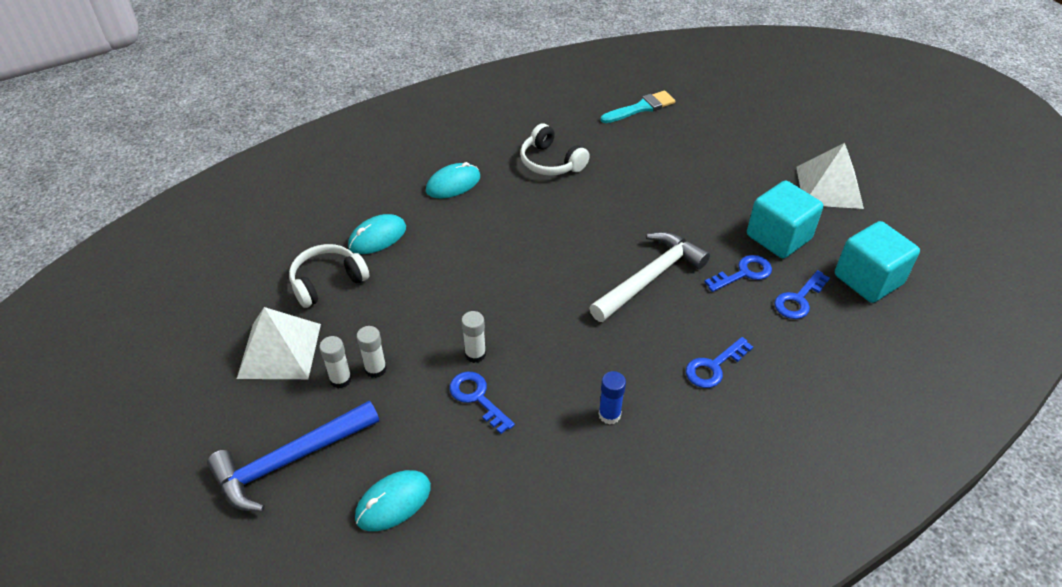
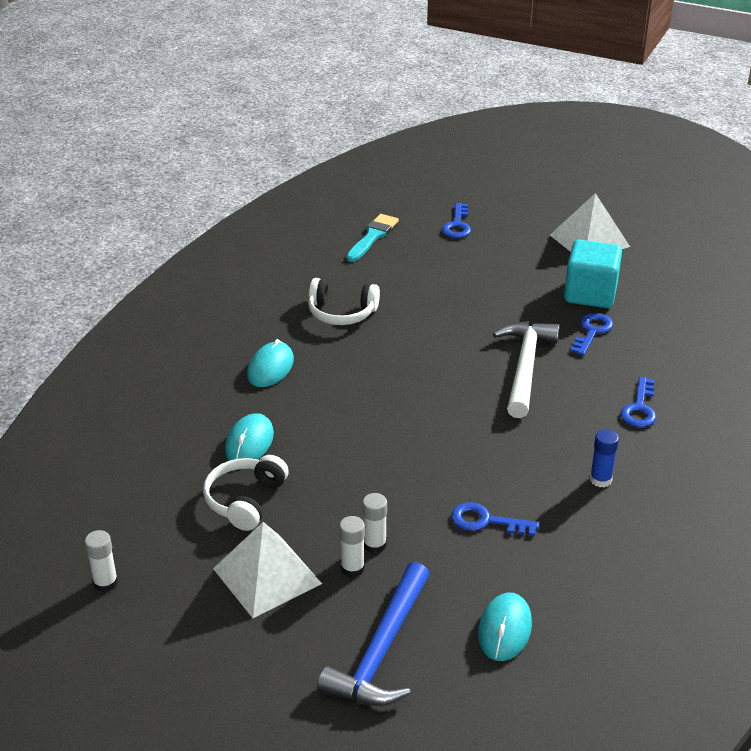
camera: 35 degrees left, 10 degrees down
white glue stick [461,311,486,363] -> white glue stick moved to [85,530,118,592]
blue key [775,270,830,319] -> blue key moved to [442,203,471,238]
turquoise cube [835,221,920,303] -> none

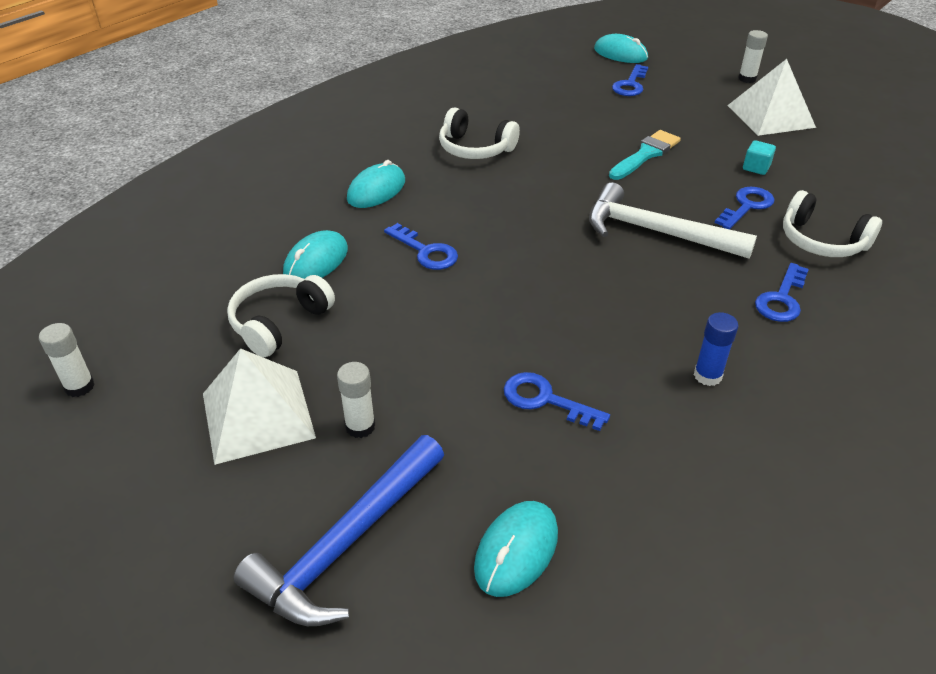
camera: 15 degrees right, 5 degrees up
turquoise brush [346,214,399,262] -> turquoise brush moved to [609,130,681,180]
white glue stick [362,493,387,554] -> white glue stick moved to [738,30,768,83]
white hammer [493,321,560,418] -> white hammer turned 90 degrees counterclockwise [589,182,757,259]
turquoise cube [564,240,622,308] -> turquoise cube [743,140,776,175], size x0.43
none -> blue key [384,223,458,270]
none -> turquoise mouse [594,34,648,63]
none -> white headphones [783,190,882,257]

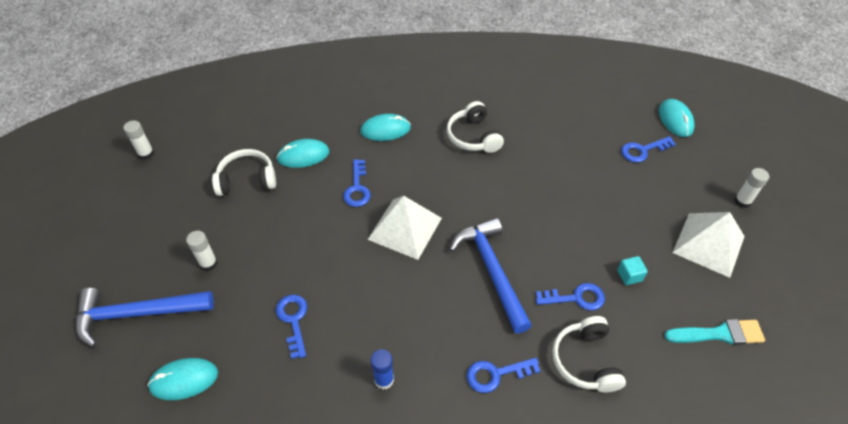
camera: 45 degrees right, 10 degrees up
white pyramid [203,348,316,465] -> white pyramid moved to [367,196,442,260]
white hammer [589,182,757,259] -> blue hammer [450,218,532,334]
turquoise brush [609,130,681,180] -> turquoise brush moved to [664,319,765,345]

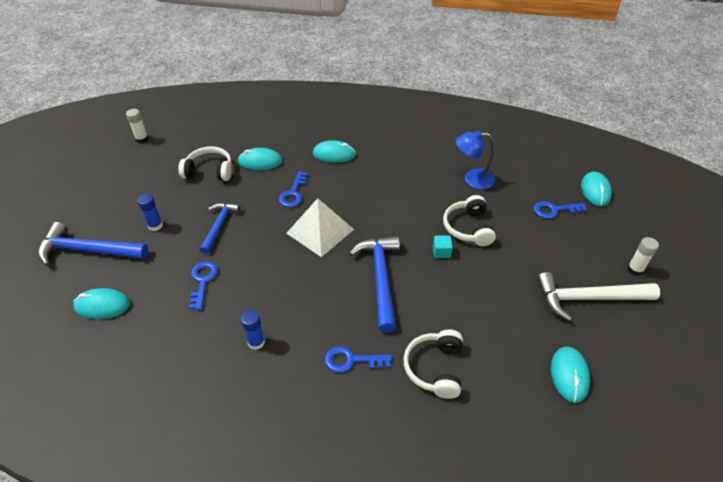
camera: 15 degrees right, 5 degrees down
white glue stick [186,231,218,271] -> blue glue stick [137,194,163,231]
white headphones [447,101,504,153] -> white headphones moved to [443,195,496,246]
blue key [536,283,605,311] -> none
turquoise cube [617,256,648,285] -> turquoise cube moved to [433,235,453,258]
turquoise brush [664,319,765,345] -> turquoise mouse [551,346,590,403]
white pyramid [673,212,745,278] -> white hammer [537,272,660,321]
none -> blue hammer [200,203,241,254]
none -> blue lamp [456,130,495,189]

